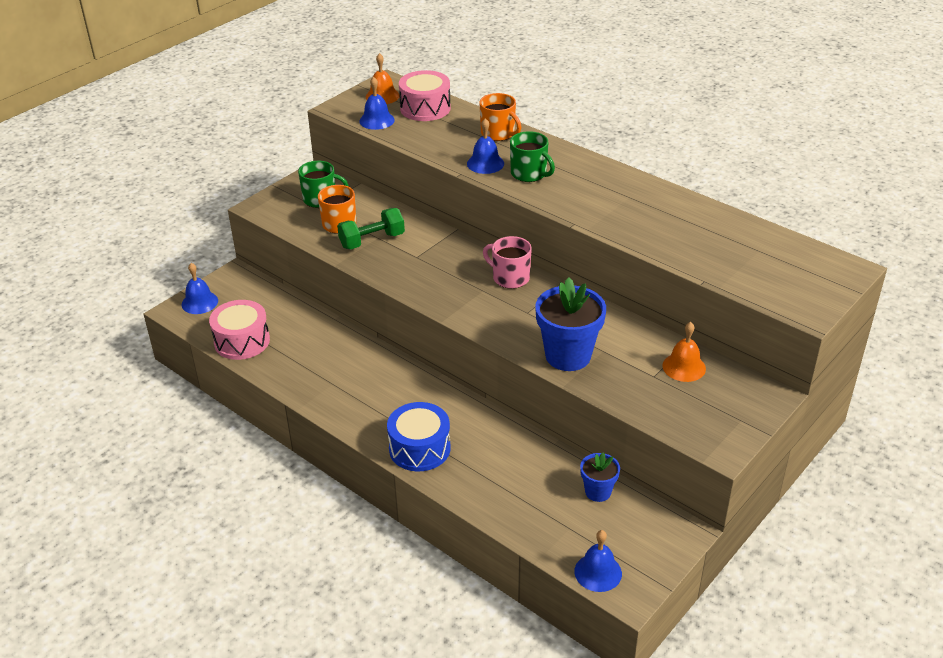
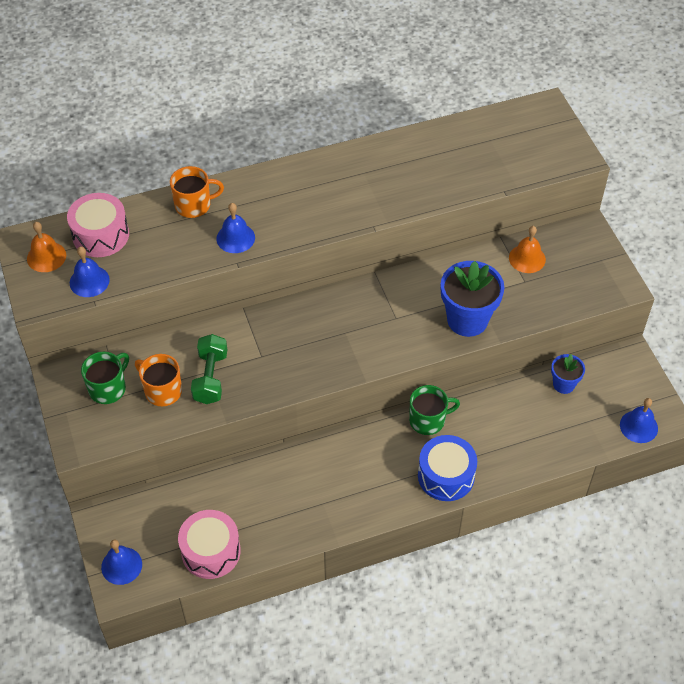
camera: 60 degrees left, 15 degrees up
pink mug [483,236,532,289] -> none
green mug [510,131,555,182] -> green mug moved to [409,385,460,435]

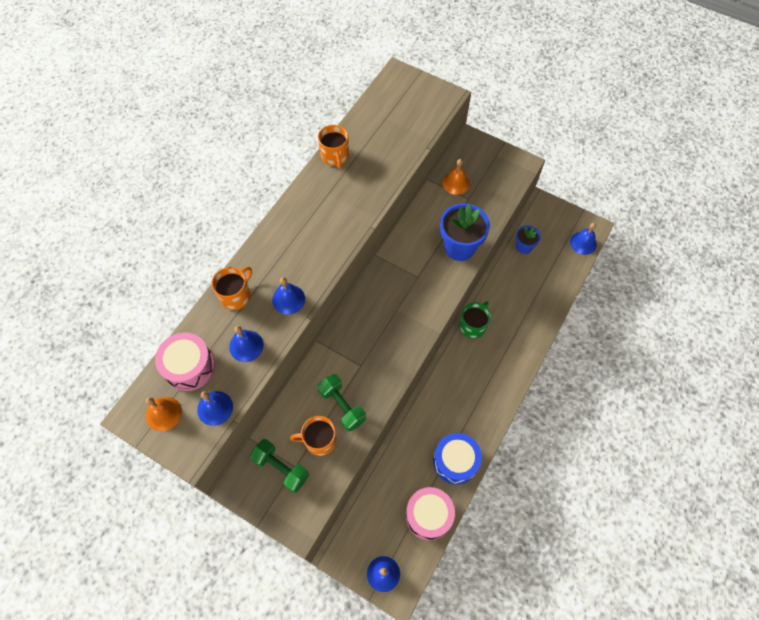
camera: 40 degrees left, 10 degrees up
green mug [81,352,129,404] -> green dumbbell [250,439,309,493]
blue drum [418,435,477,501] -> blue drum moved to [433,433,482,485]
none -> blue bell [229,326,263,362]
none -> orange mug [318,125,349,169]

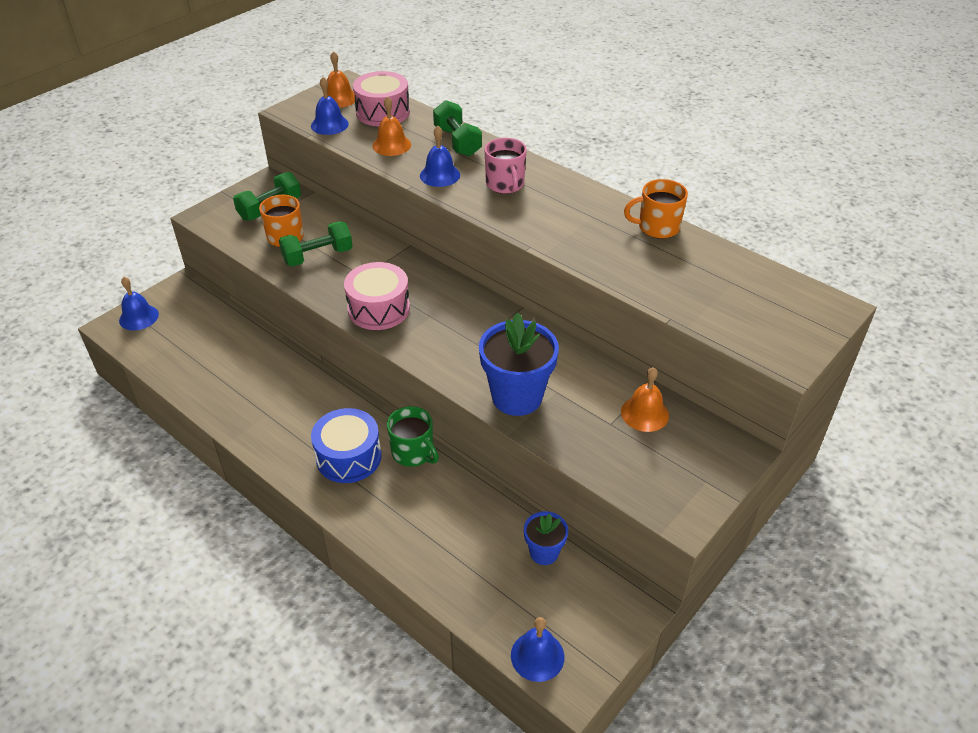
camera: 100 degrees right, 20 degrees down
orange mug [211,267,252,310] -> green dumbbell [433,100,482,157]
blue bell [229,326,263,362] -> orange bell [372,96,411,156]
pink drum [406,487,455,540] -> pink drum moved to [344,262,410,330]
blue drum [433,433,482,485] -> blue drum moved to [311,408,382,483]
none -> pink mug [485,138,527,194]

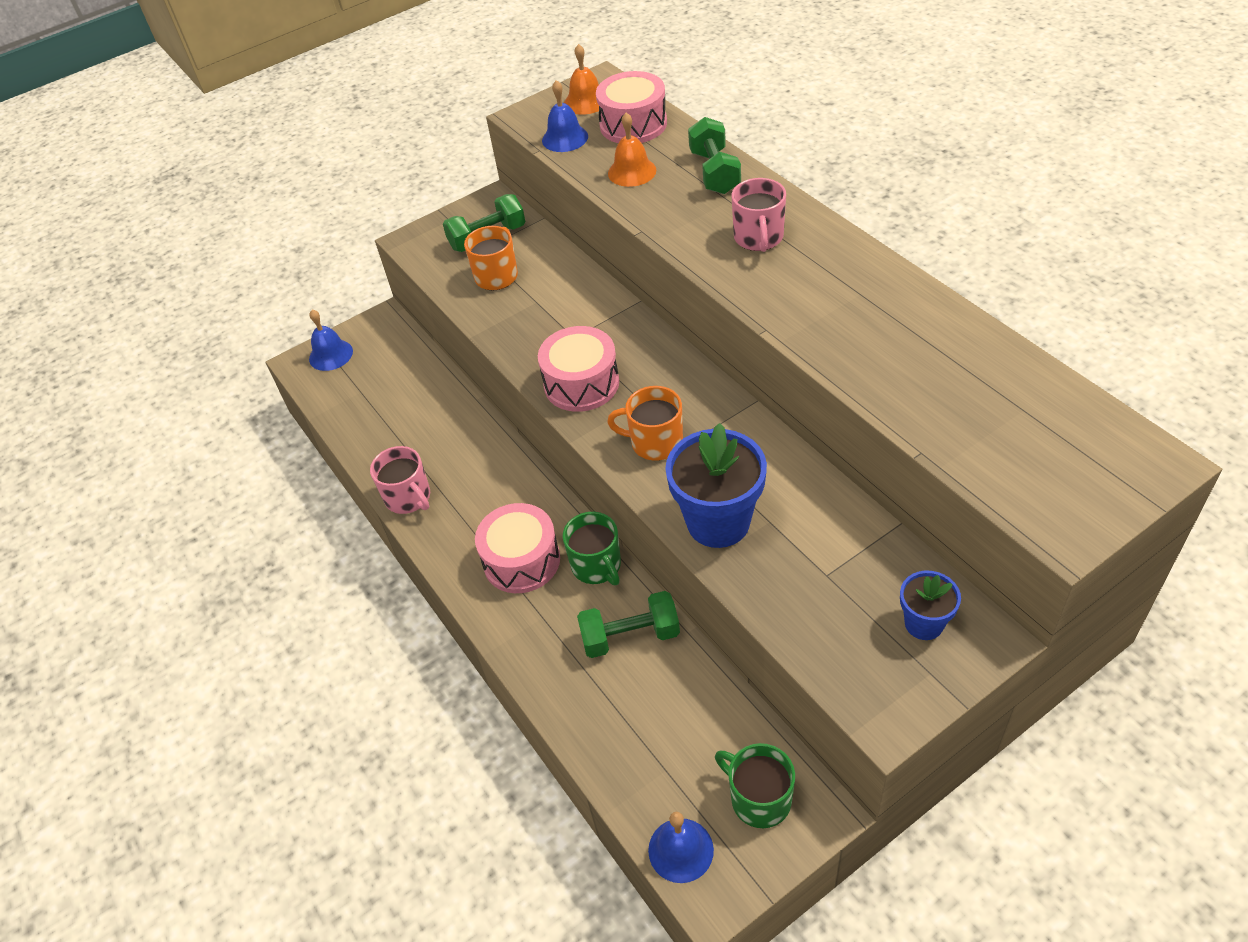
camera: 20 degrees right, 5 degrees up
green dumbbell [279,221,353,267] -> green dumbbell moved to [577,591,680,658]
blue drum [311,408,382,483] -> pink drum [475,503,560,593]
blue bell [420,126,460,187] -> none
blue flower pot [524,511,568,565] -> blue flower pot moved to [900,571,961,640]
orange bell [621,367,669,432] -> none
orange mug [624,179,688,239] -> orange mug moved to [607,386,683,461]
none -> pink mug [370,446,430,514]
none -> green mug [715,743,795,828]

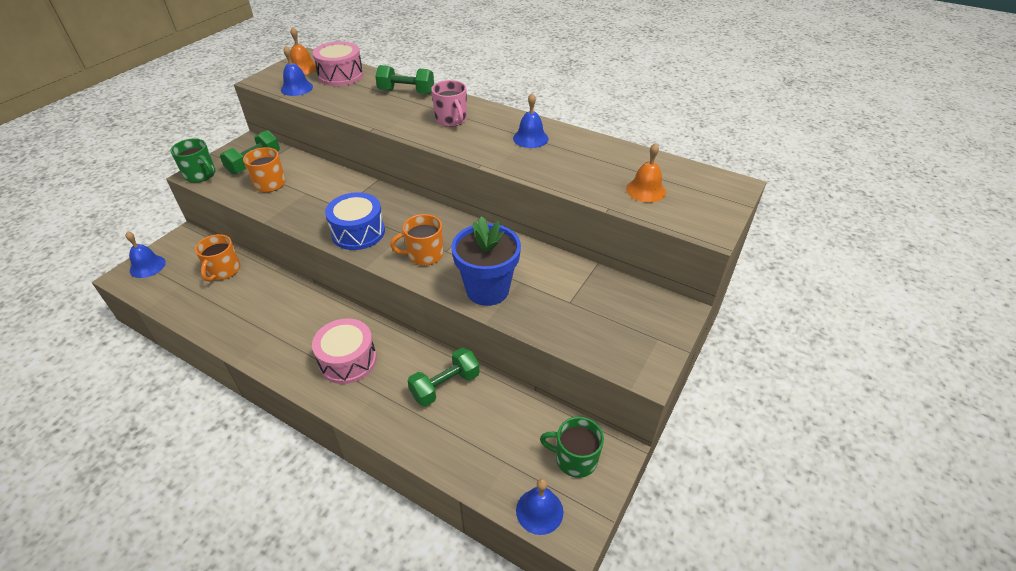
camera: 30 degrees left, 5 degrees down
pink mug [370,446,430,514] -> none
pink drum [538,326,619,412] -> blue drum [325,192,385,250]
green mug [563,512,621,585] -> green mug moved to [170,139,216,183]
orange bell [608,113,656,187] -> orange bell moved to [626,143,666,203]
green dumbbell [688,117,741,194] -> green dumbbell turned 45 degrees counterclockwise [375,65,434,94]
blue flower pot [900,571,961,640] -> none
none -> orange mug [195,234,240,282]
none -> blue bell [513,93,548,148]

